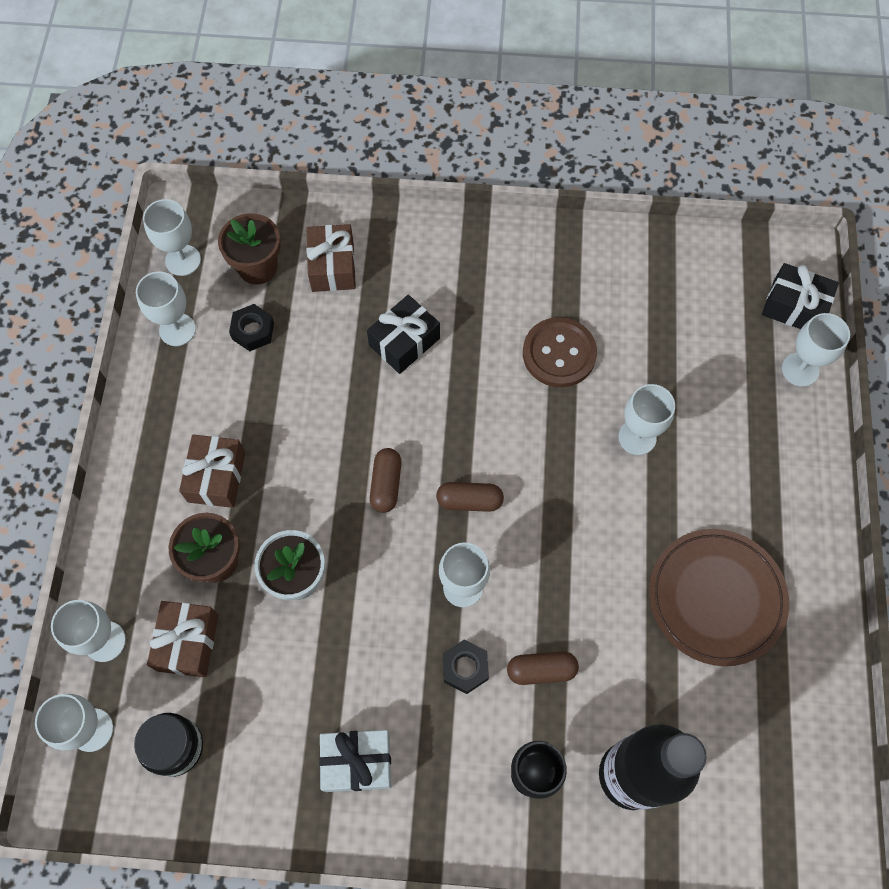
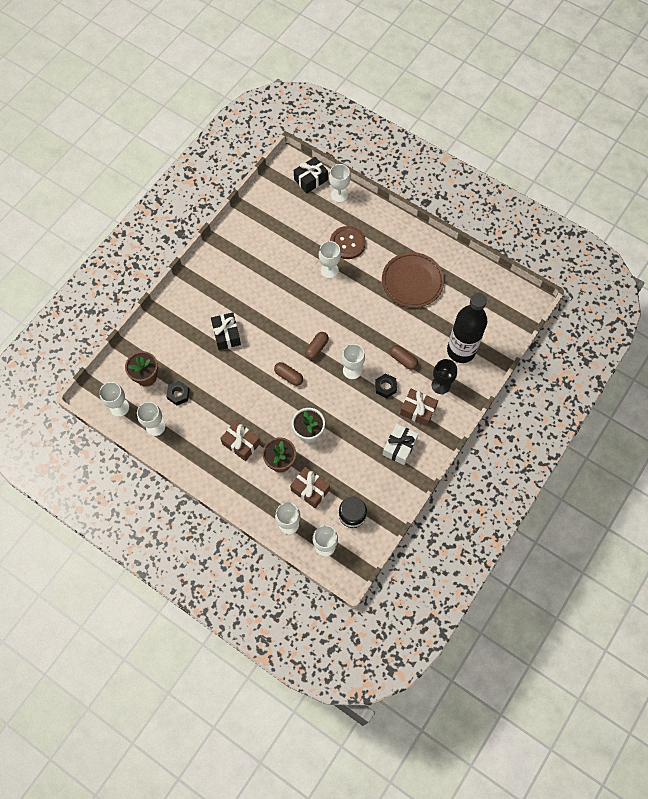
camera: 60 degrees left, 0 degrees up
brown gift [306,224,356,292] -> brown gift moved to [400,389,438,427]
brown capsule [507,651,579,685] -> brown capsule turned 75 degrees counterclockwise [390,345,418,370]
brown button [523,317,597,387] -> brown button moved to [330,226,366,259]

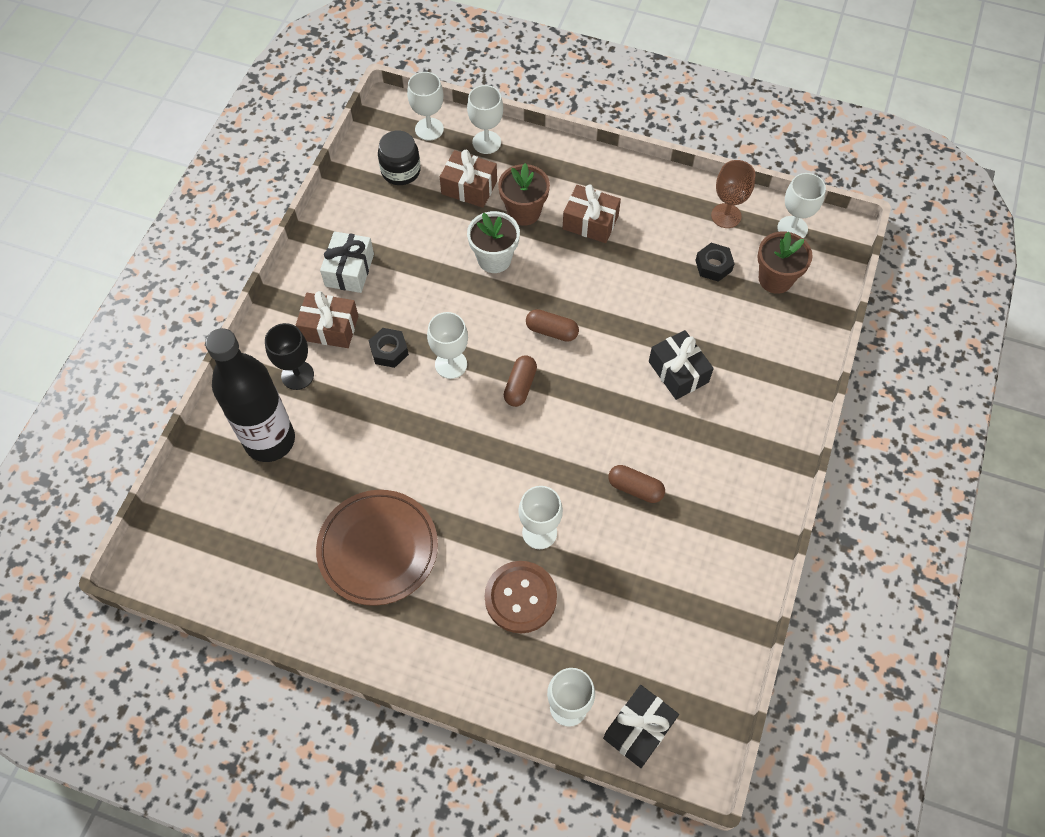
camera: 165 degrees right, 5 degrees down
white goblet [137,402,165,436] -> brown goblet [711,160,755,228]
brown capsule [390,345,418,370] -> brown capsule moved to [608,465,665,503]

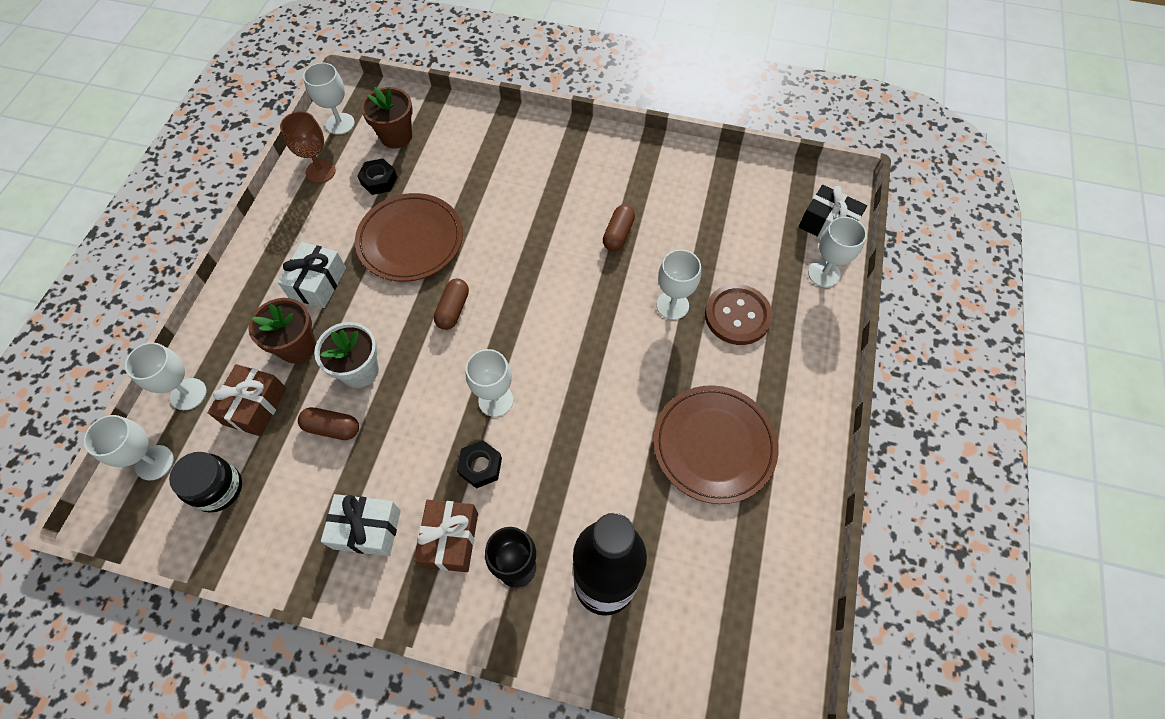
camera: 95 degrees left, 0 degrees up
brown capsule [504,355,537,407] -> brown capsule moved to [298,407,359,440]
brown gift [562,184,621,243] -> white gift [278,242,346,308]
black gift [649,330,714,400] -> none
none -> brown plate [355,193,463,282]

